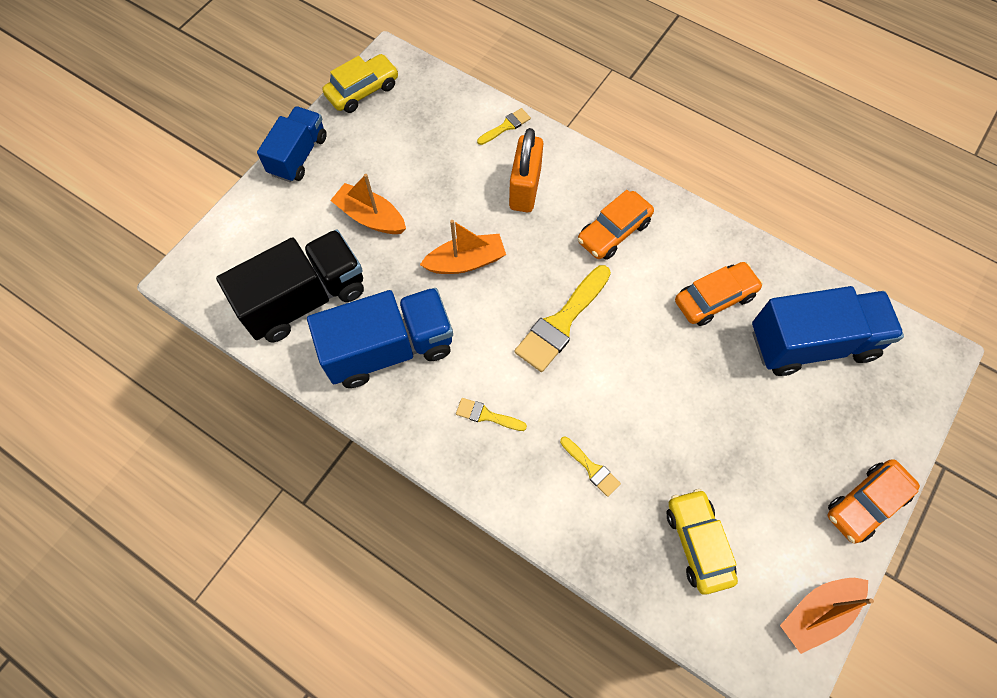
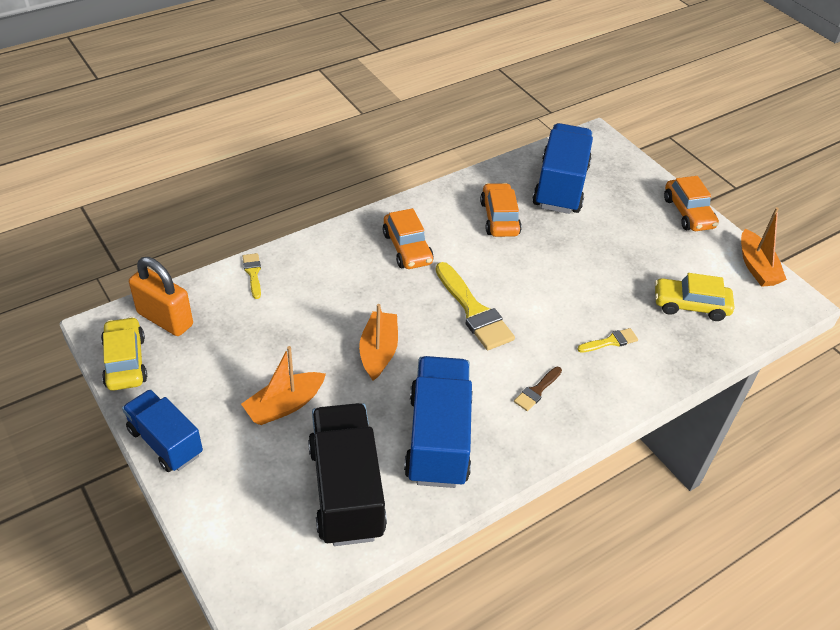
camera: 70 degrees left, 20 degrees down
yellow brush [456,398,527,431] -> brown brush [514,367,562,411]
orange padlock [509,128,543,212] -> orange padlock moved to [129,257,193,336]

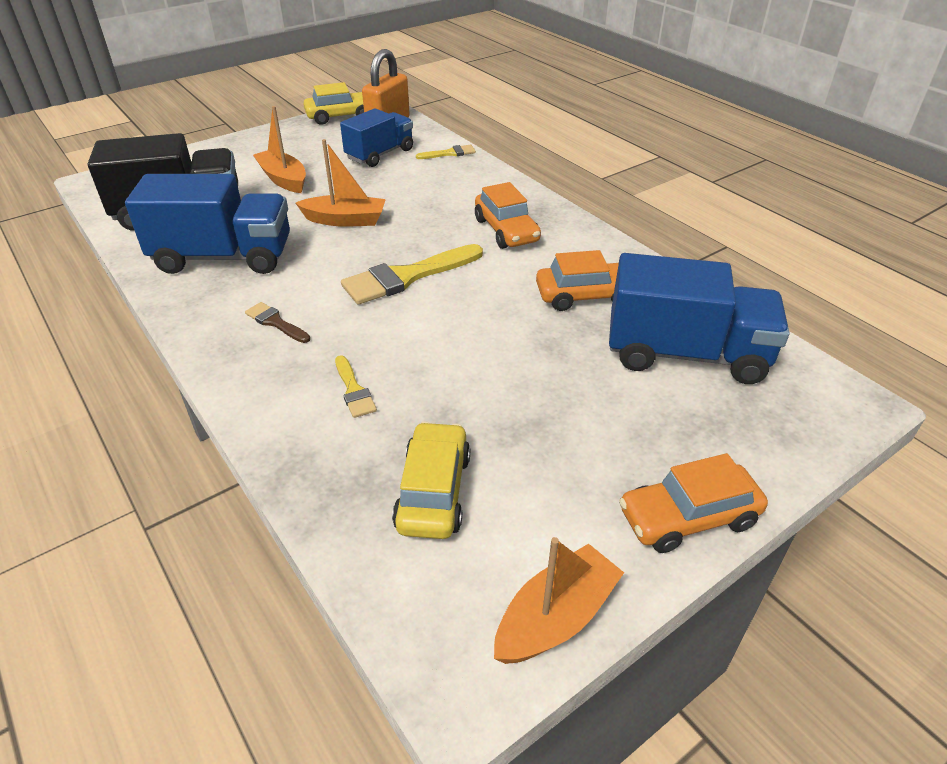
camera: 90 degrees right, 5 degrees down
blue truck [122,389,203,472] -> blue truck moved to [340,108,413,167]
orange car [383,208,434,269] -> orange car turned 90 degrees counterclockwise [475,182,541,249]
orange boat [741,207,787,287] -> orange boat turned 150 degrees clockwise [494,537,624,664]

